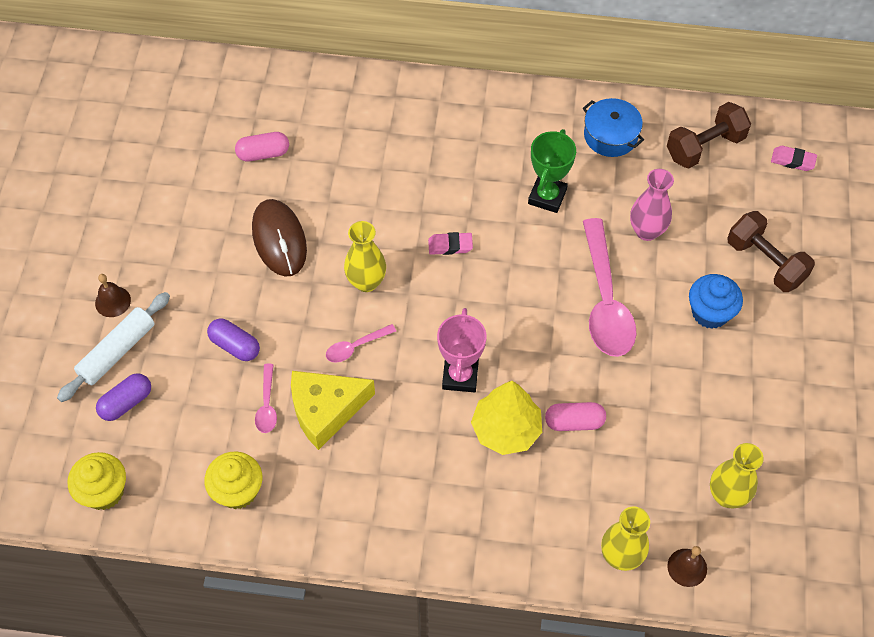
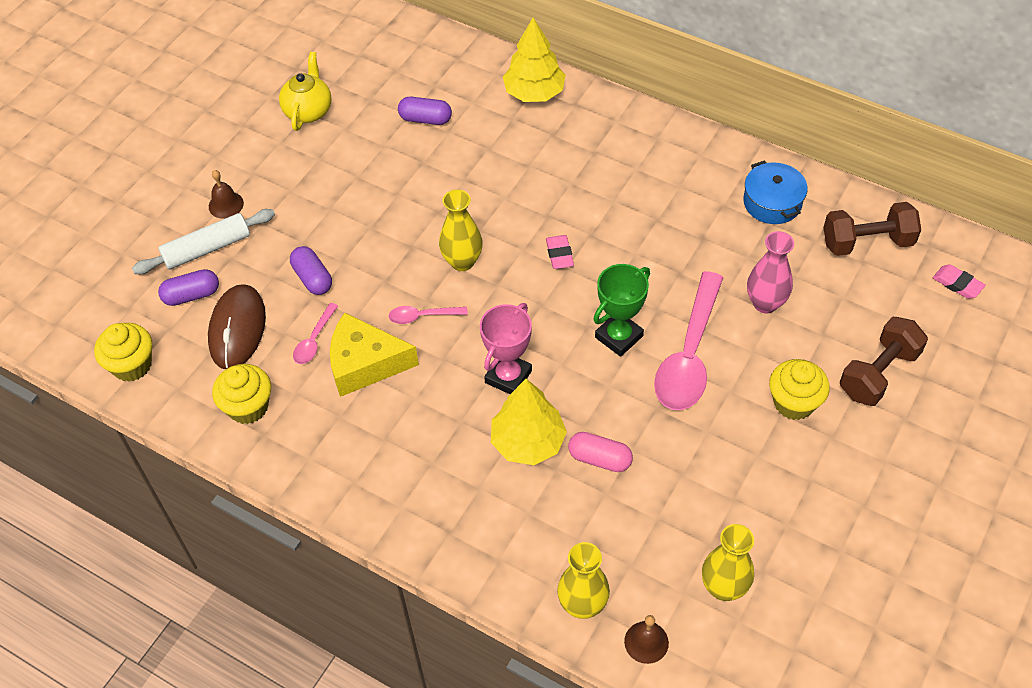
camera: 25 degrees right, 5 degrees down
pink capsule [235,132,289,162] -> purple capsule [398,97,452,125]
brown mouse [252,199,307,277] -> brown mouse moved to [208,284,266,369]
pink eraser [428,232,473,255] -> pink eraser turned 60 degrees clockwise [546,235,574,269]
green trophy [528,129,576,213] -> green trophy moved to [593,264,650,357]
blue cupcake [689,274,743,329] -> yellow cupcake [769,359,830,420]
brown dumbbell [727,211,815,292] -> brown dumbbell turned 60 degrees clockwise [840,317,928,406]
none -> yellow teapot [279,52,331,131]
none -> yellow tree [503,18,566,102]

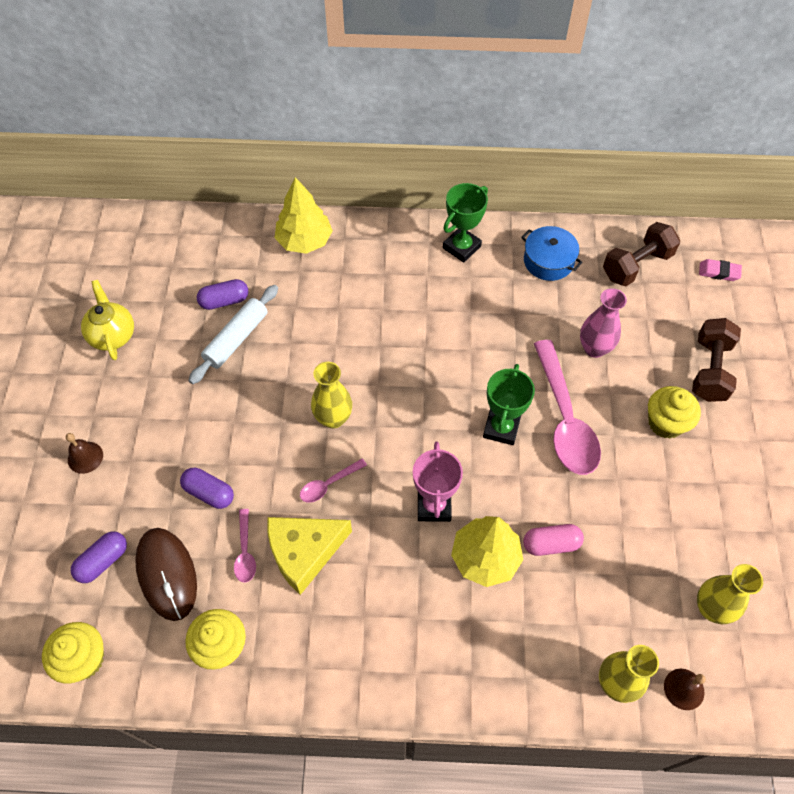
camera: 30 degrees left, 5 degrees up
white rolling pin [132,209,275,274] -> white rolling pin moved to [189,285,278,384]
pink eraser [546,235,574,269] -> none
none -> green trophy [443,183,488,262]

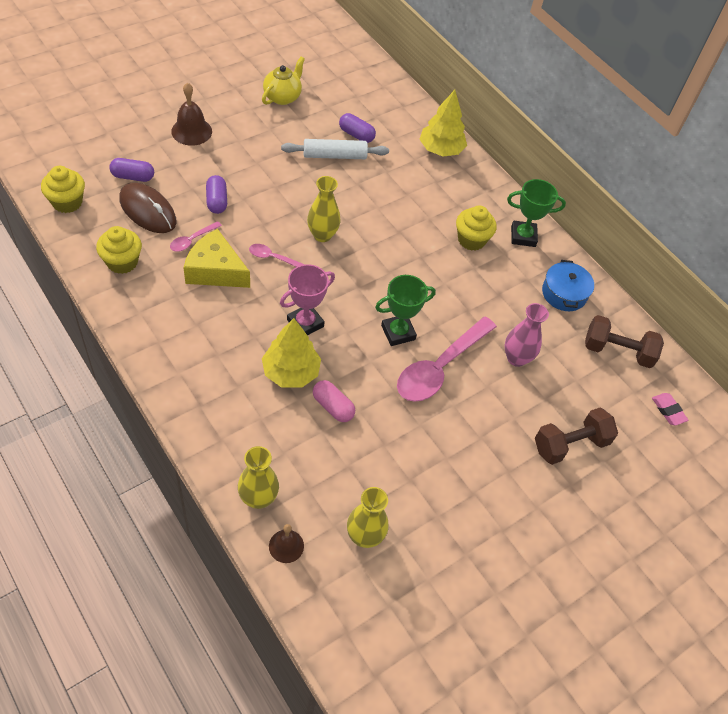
camera: 45 degrees right, 5 degrees down
brown bell [66,433,103,474] -> brown bell [171,83,212,146], size x1.56
brown mouse [135,528,197,621] -> brown mouse turned 75 degrees counterclockwise [119,182,177,233]
yellow cupcake [648,386,701,439] -> yellow cupcake moved to [456,206,497,251]

